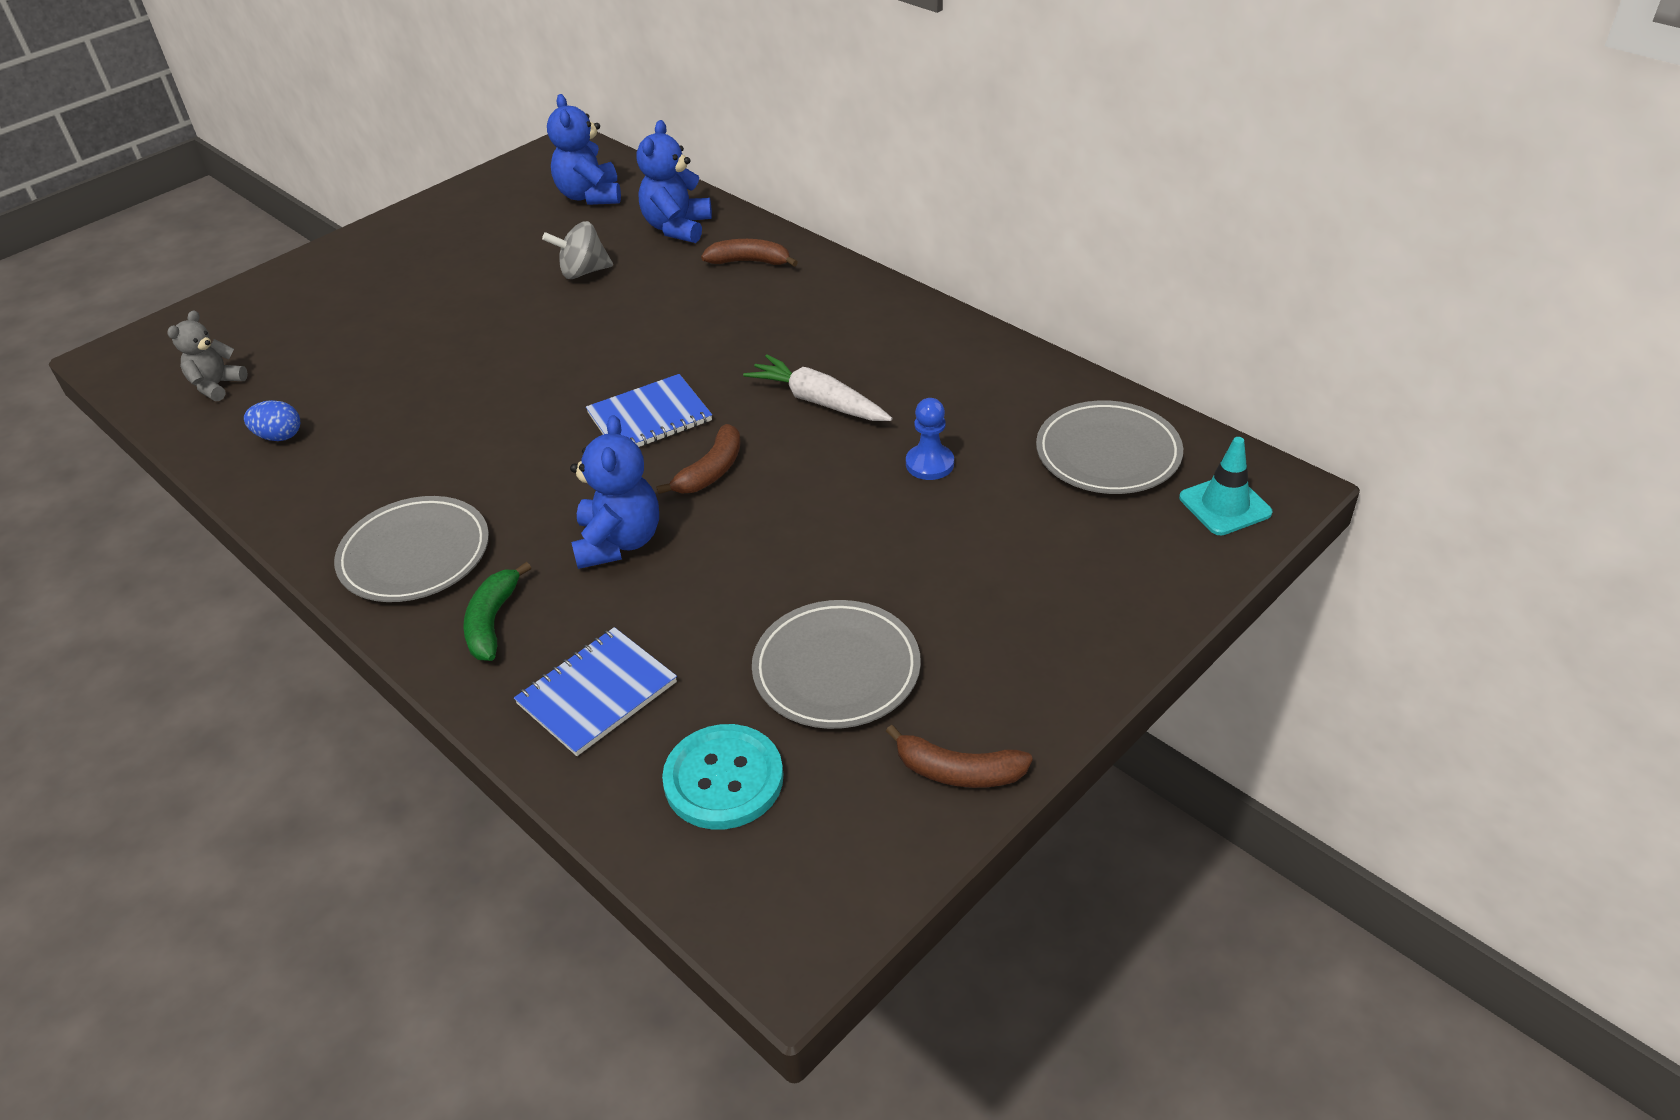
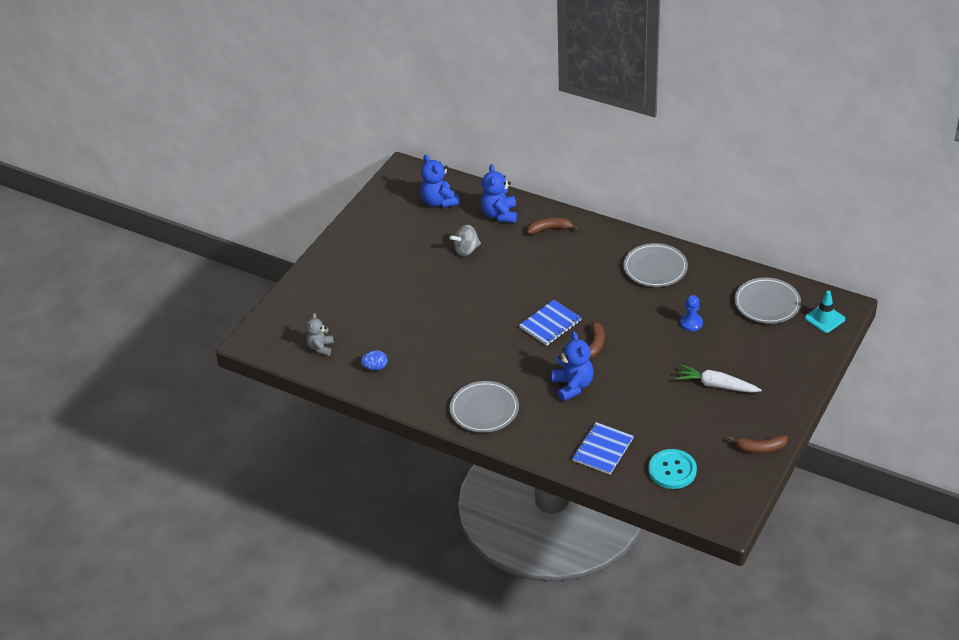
camera: 15 degrees left, 0 degrees up
green banana [463,562,531,661] -> none
white carrot [743,355,892,421] -> white carrot moved to [676,365,762,393]
grey plate [752,600,921,729] -> grey plate moved to [623,243,688,287]

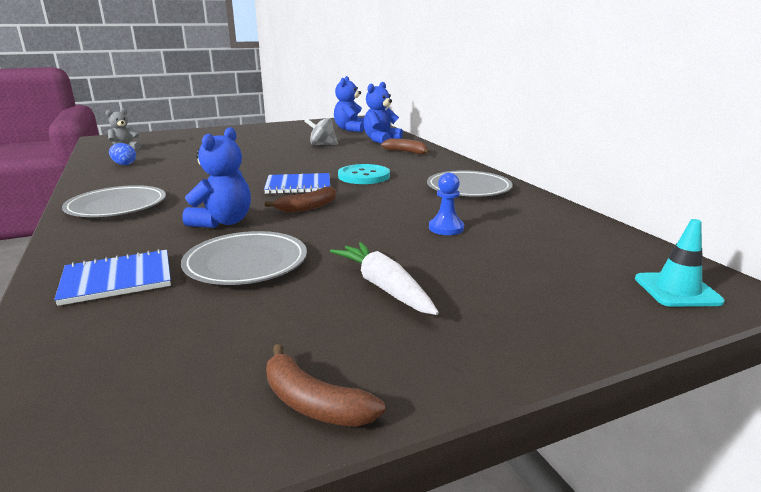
camera: 35 degrees right, 20 degrees down
turquoise button [648,449,697,489] -> turquoise button moved to [338,164,390,184]
grey plate [734,277,801,324] -> grey plate moved to [181,231,307,285]

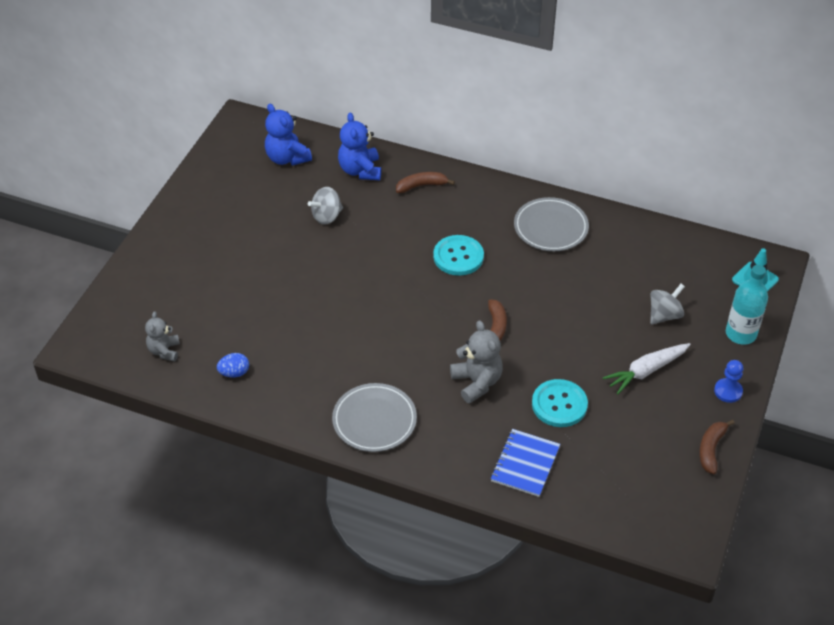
camera: 45 degrees left, 25 degrees up
grey plate [181,231,307,285] -> turquoise button [532,379,588,427]
blue teddy bear [182,127,251,228] -> grey teddy bear [450,320,503,404]
blue notebook [264,173,330,194] -> none
brown banana [266,344,385,427] -> brown banana turned 120 degrees clockwise [699,420,735,474]
white carrot [330,242,439,315] -> white carrot turned 45 degrees counterclockwise [603,343,691,395]
blue pawn [429,173,464,235] -> blue pawn moved to [714,360,743,403]
none -> grey spinning top [650,284,685,325]
none -> turquoise bottle [726,265,768,345]

